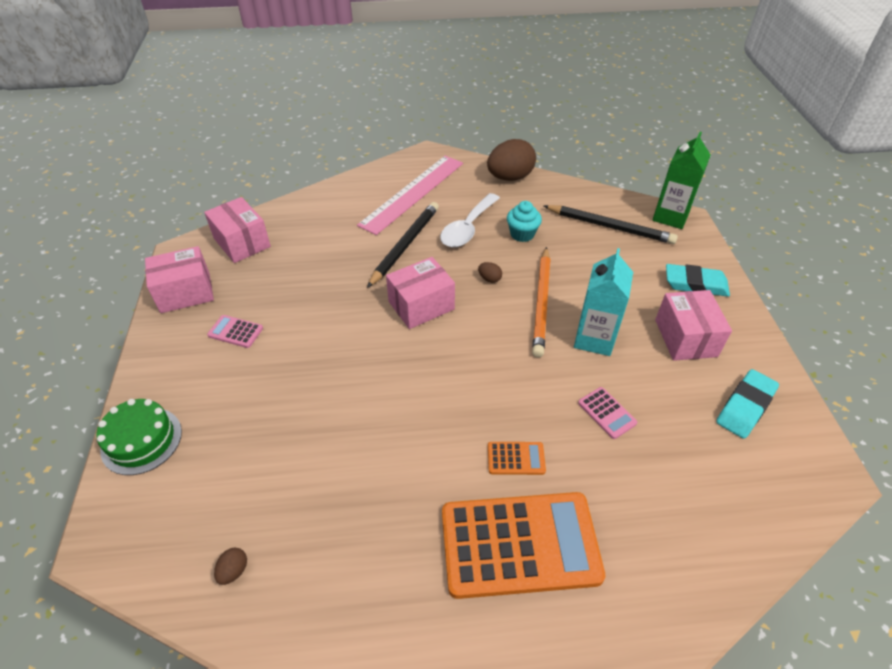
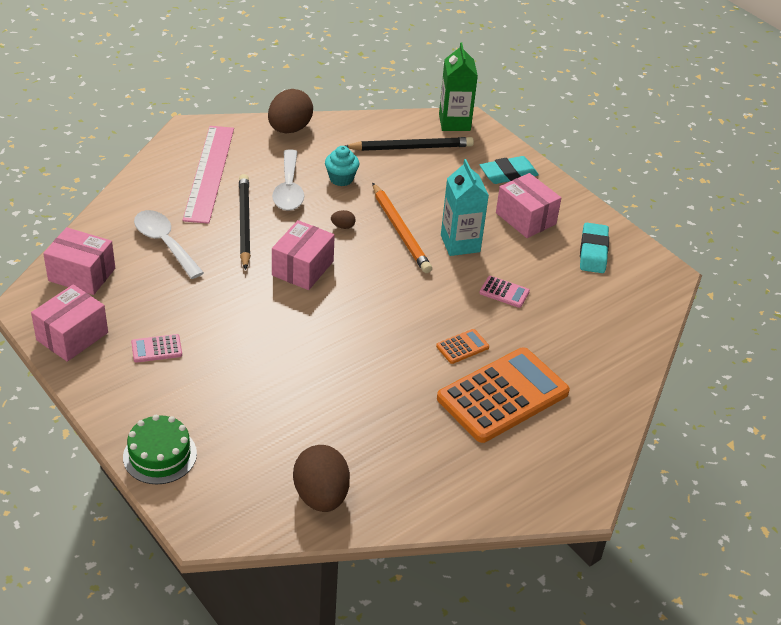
camera: 35 degrees left, 5 degrees down
brown egg [214,548,247,585] -> brown egg [293,445,350,512], size x2.43
none -> white spoon [134,210,204,279]

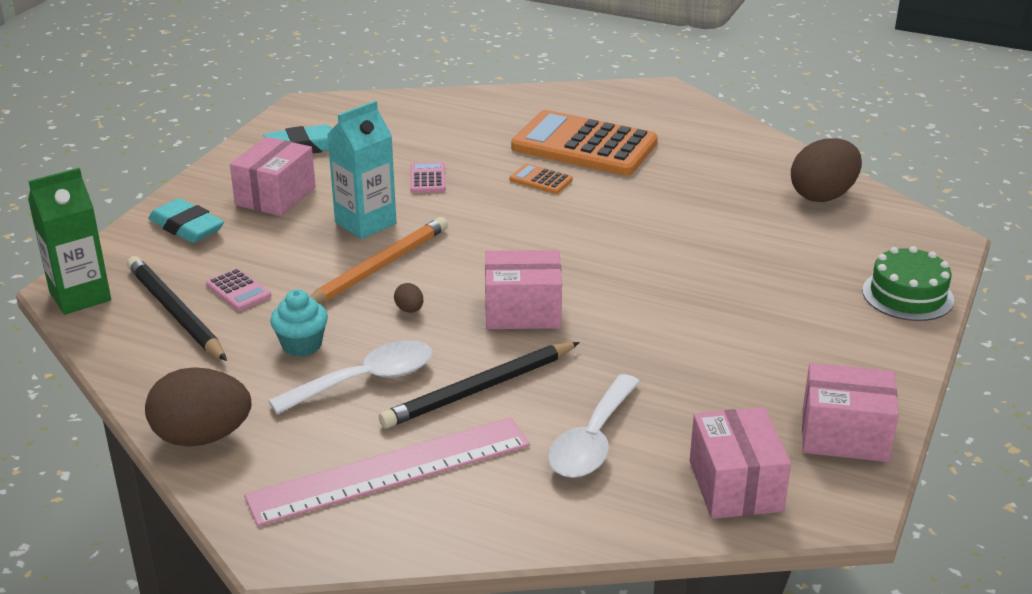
camera: 115 degrees left, 10 degrees down
pink calculator [131,334,182,363] -> pink calculator moved to [206,268,271,311]

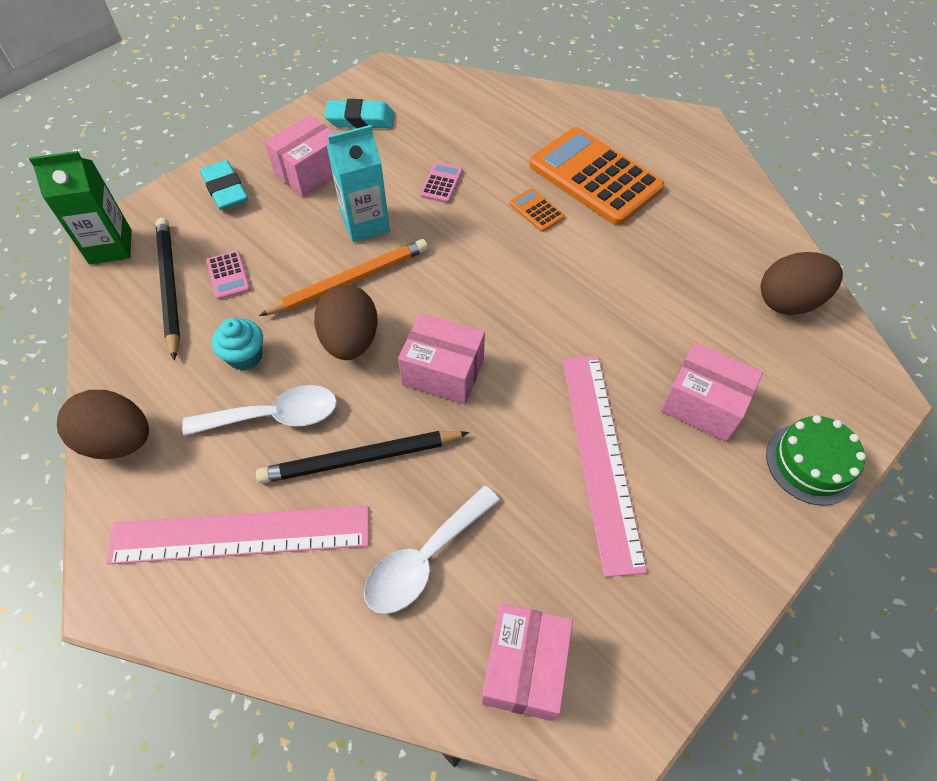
camera: 20 degrees right, 25 degrees up
brown egg [394,283,423,313] -> brown egg [314,285,378,360], size x2.43
pink box [802,363,899,462] -> pink box moved to [661,342,763,442]
none -> pink ruler [562,356,647,577]

